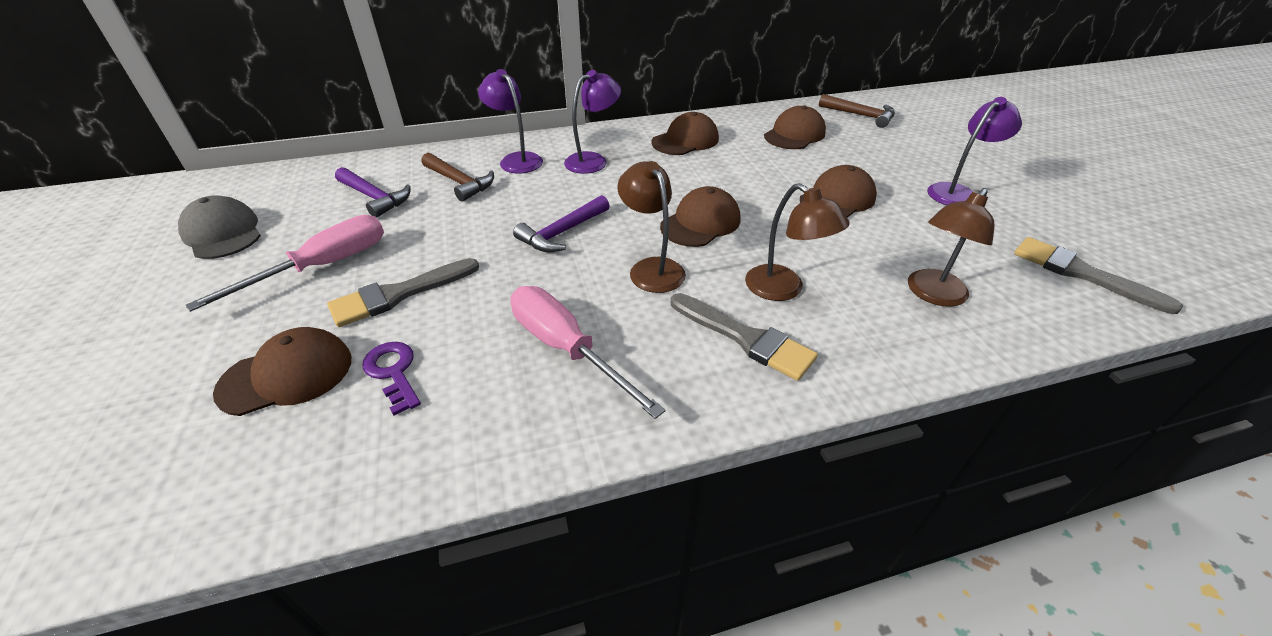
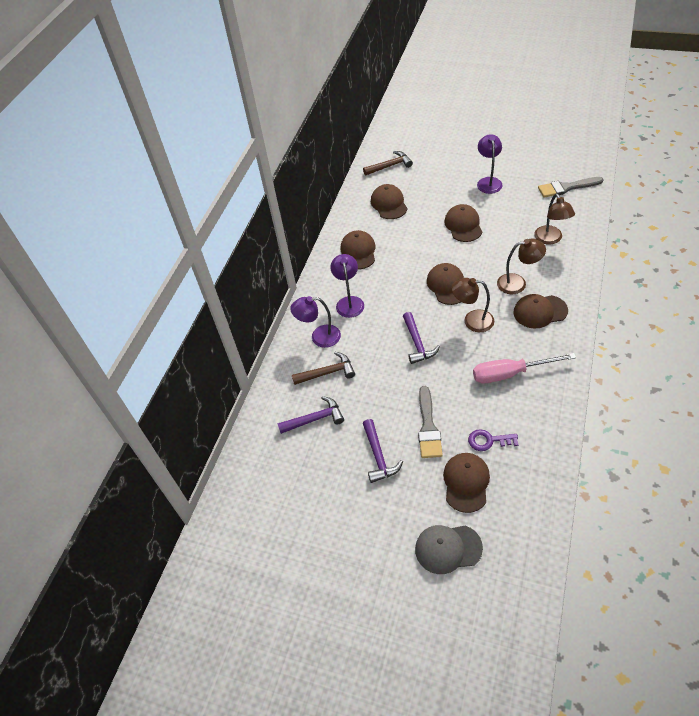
camera: 50 degrees left, 10 degrees up
grey cap [178,195,261,259] -> grey cap moved to [415,525,483,574]
pink screwdriver [185,215,384,312] -> purple hammer [363,419,403,483]
grey brush [671,293,818,381] -> brown cap [513,294,568,328]

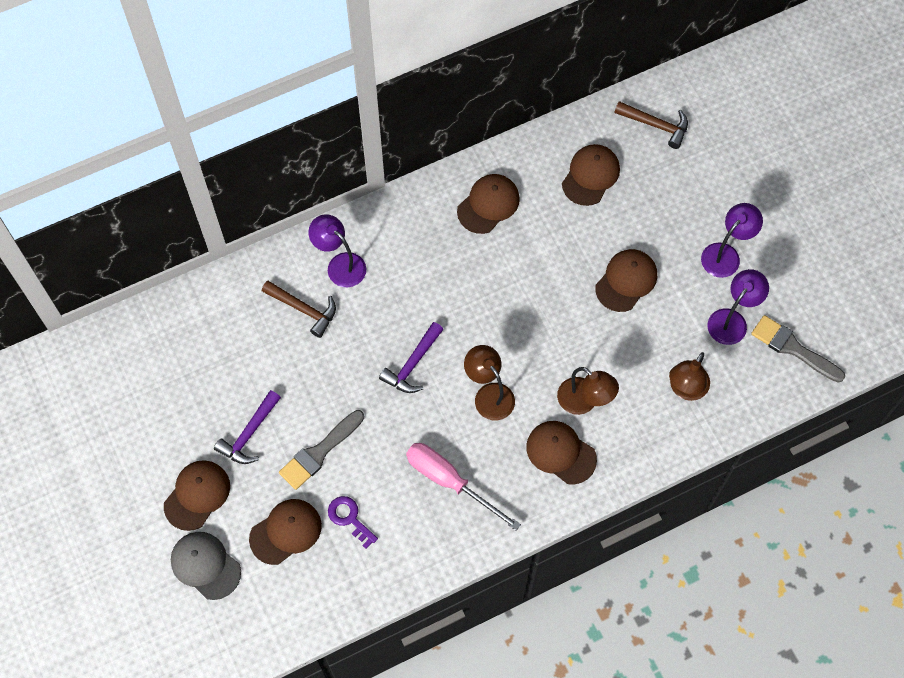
camera: 40 degrees right, 15 degrees up
purple hammer [277,396,344,434] -> none
purple lamp [330,254,364,318] -> purple lamp moved to [707,269,769,345]
brown cap [427,263,464,305] -> brown cap moved to [164,460,230,531]

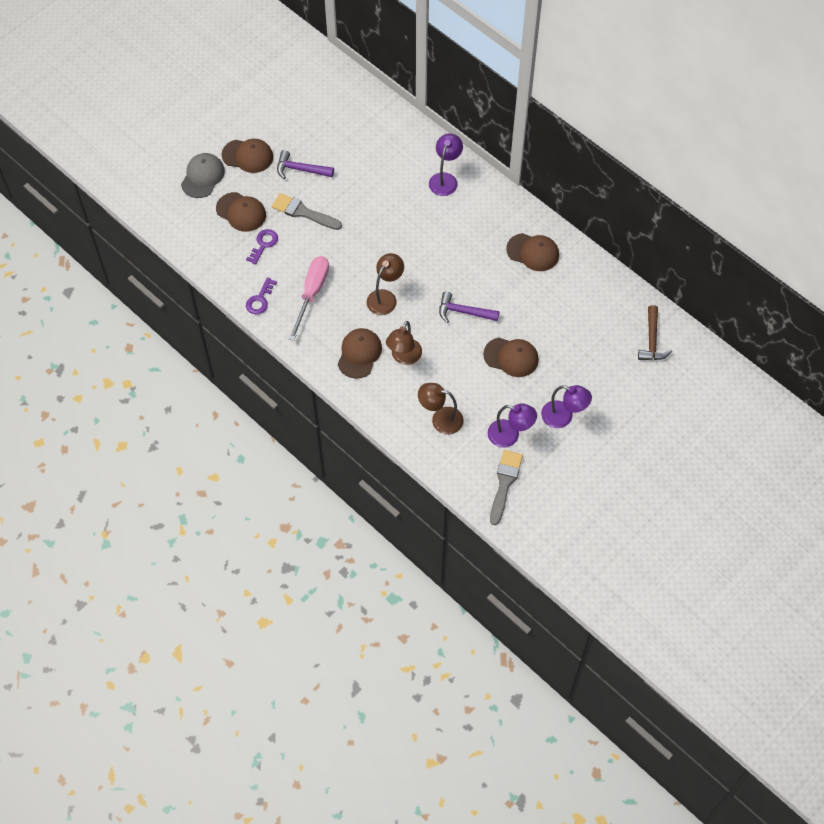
camera: 70 degrees right, 5 degrees down
brown hammer [262,281,336,338] -> none
purple hammer [379,322,444,393] -> purple hammer moved to [439,291,499,323]
brown cap [562,144,620,206] -> none
none -> purple key [246,278,277,315]

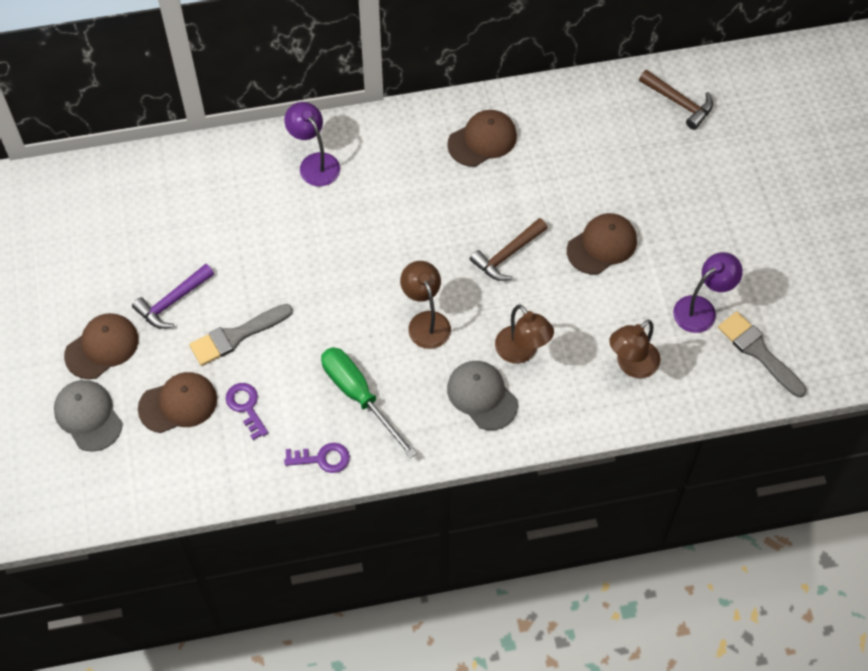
camera: 55 degrees left, 0 degrees up
purple key [246,278,277,315] -> purple key turned 60 degrees counterclockwise [284,443,350,473]
pink screwdriver [289,256,329,341] -> green screwdriver [321,347,417,458]
brown cap [338,328,382,379] -> grey cap [447,361,518,430]
purple hammer [439,291,499,323] -> brown hammer [470,218,548,281]
purple lamp [541,385,592,428] -> none

